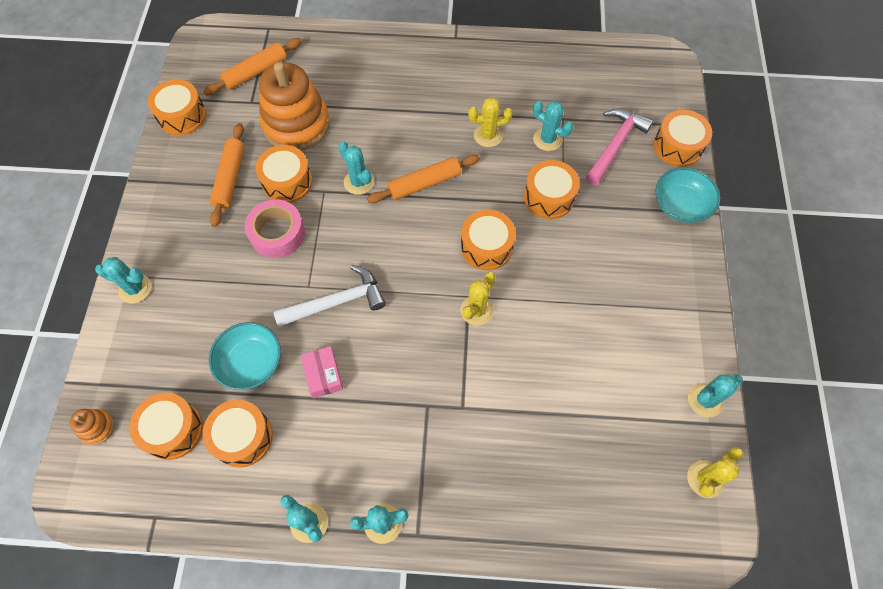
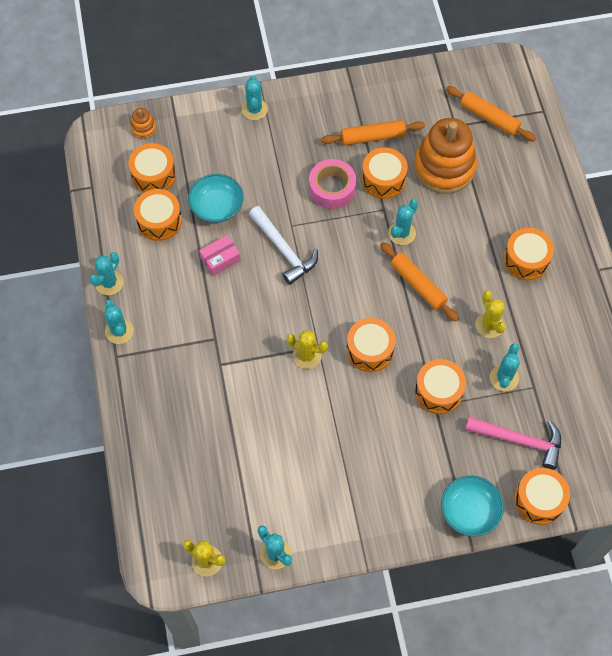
camera: 75 degrees right, 0 degrees up
orange drum [148,79,206,136] -> orange drum moved to [503,228,554,280]

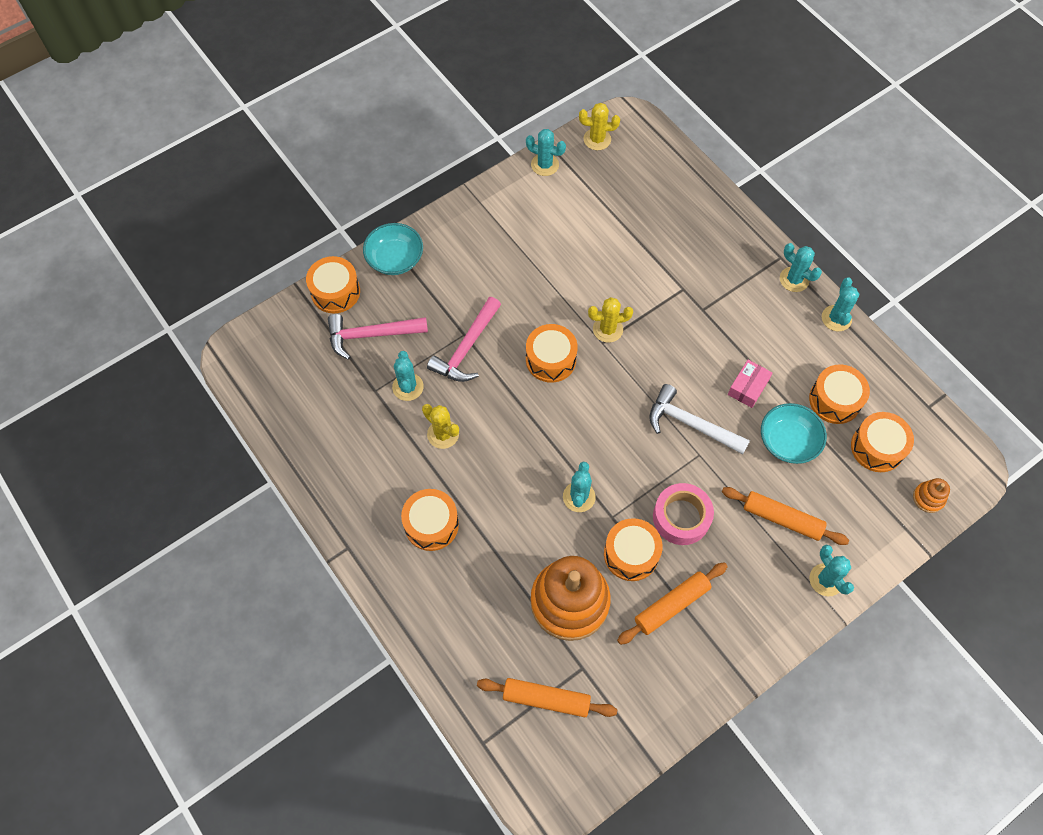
camera: 155 degrees right, 0 degrees up
orange rolling pin [380,242,459,322] -> orange rolling pin moved to [722,487,849,545]
orange drum [415,359,466,414] -> pink hammer [427,297,501,382]

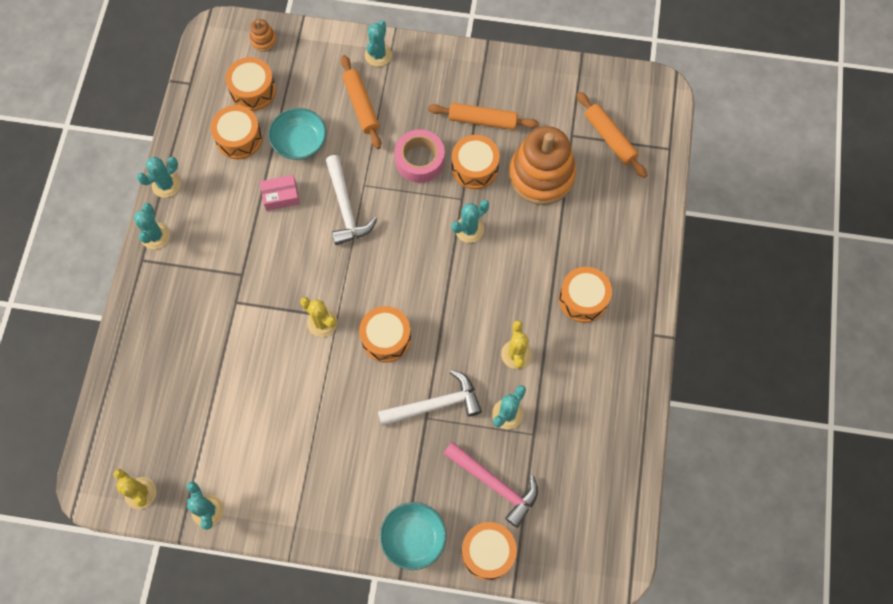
camera: 135 degrees left, 5 degrees up
pink hammer [427,297,501,382] -> white hammer [378,370,482,426]

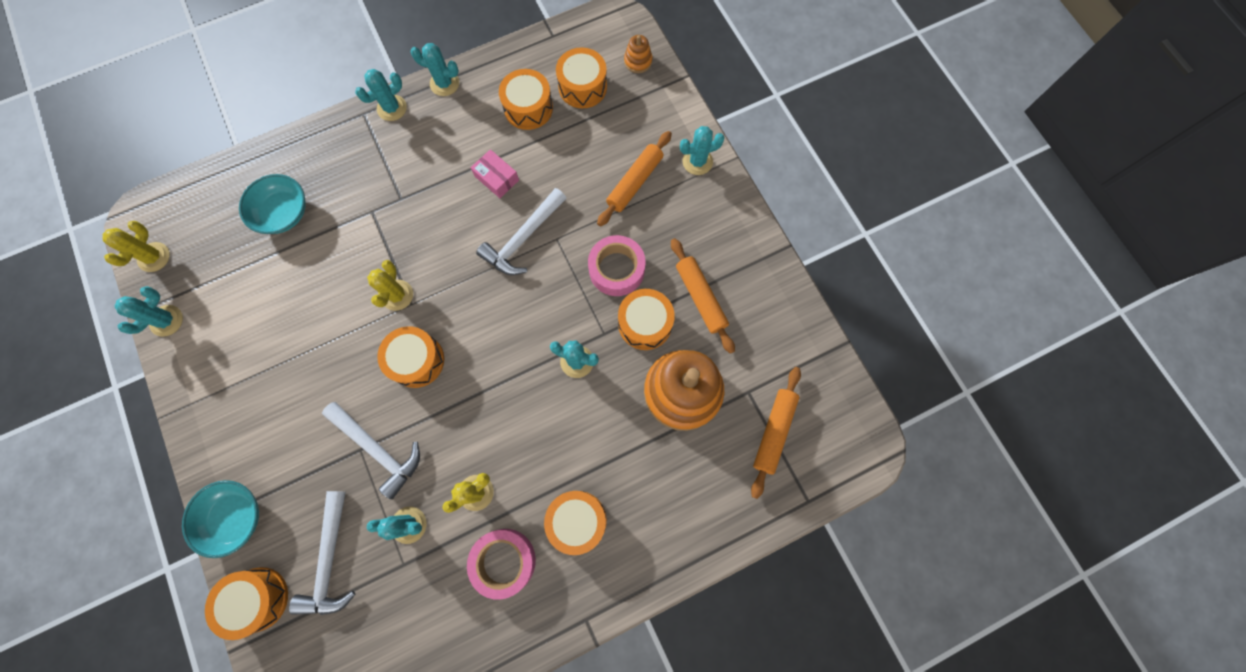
camera: 55 degrees right, 5 degrees up
turquoise bowl [269,108,326,160] -> turquoise bowl moved to [239,174,306,234]
pink hammer [444,442,538,528] -> white hammer [289,491,355,615]
none -> pink tape [467,529,536,600]

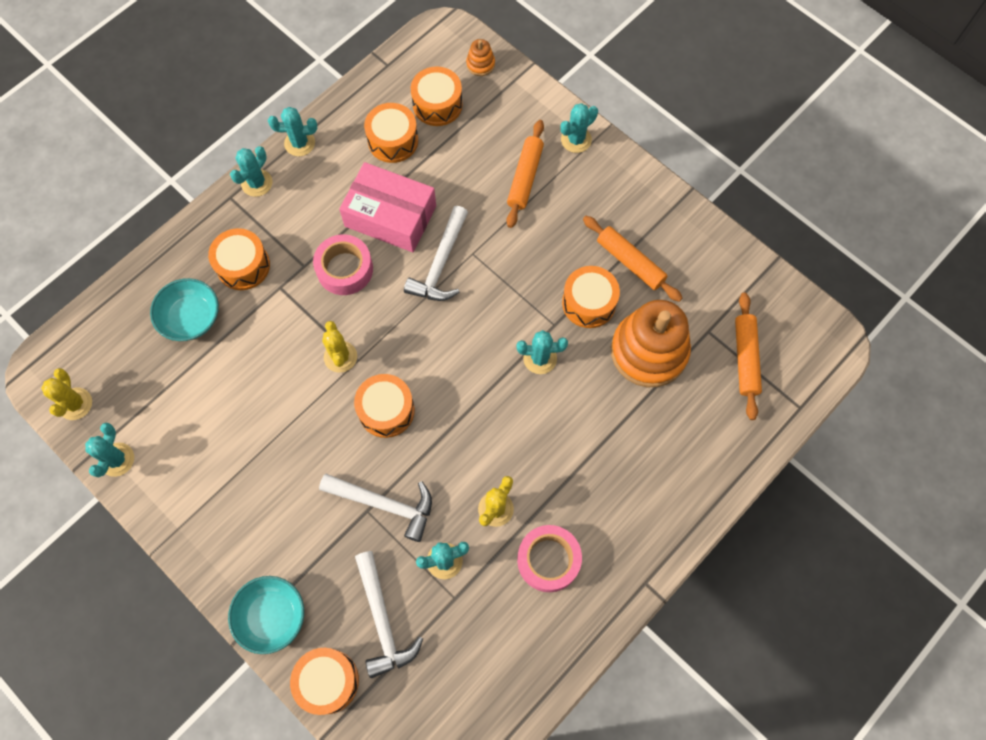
camera: 20 degrees left, 5 degrees down
pink box [471,149,519,198] -> pink box [339,162,436,252], size x2.02
orange drum [544,491,607,555] -> orange drum moved to [208,228,270,290]
pink tape [588,235,646,296] -> pink tape moved to [313,235,373,295]

